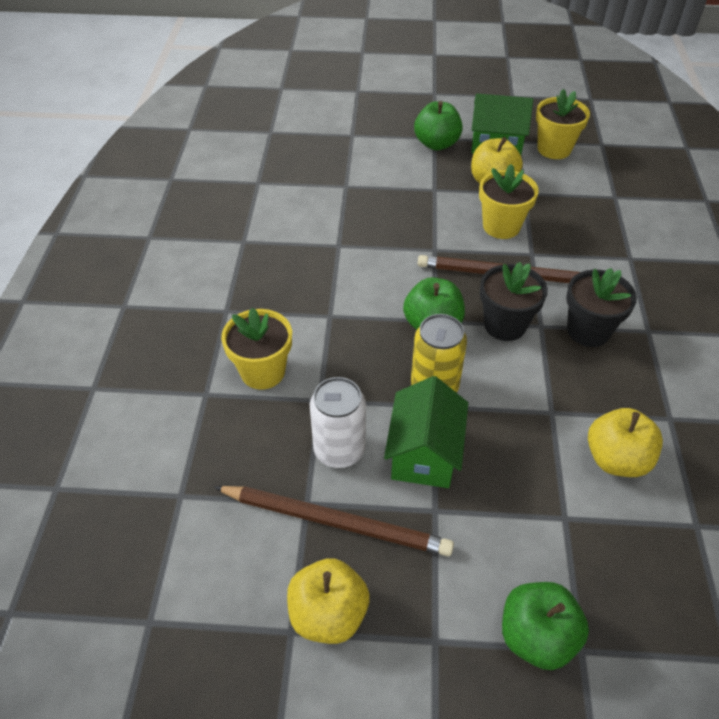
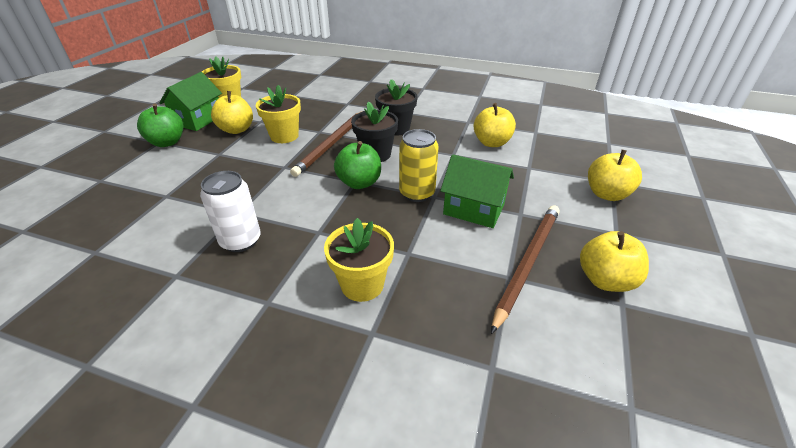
camera: 75 degrees left, 10 degrees down
white can [310,377,366,468] -> white can moved to [200,171,261,252]
green apple [502,582,589,670] -> yellow apple [588,150,642,201]

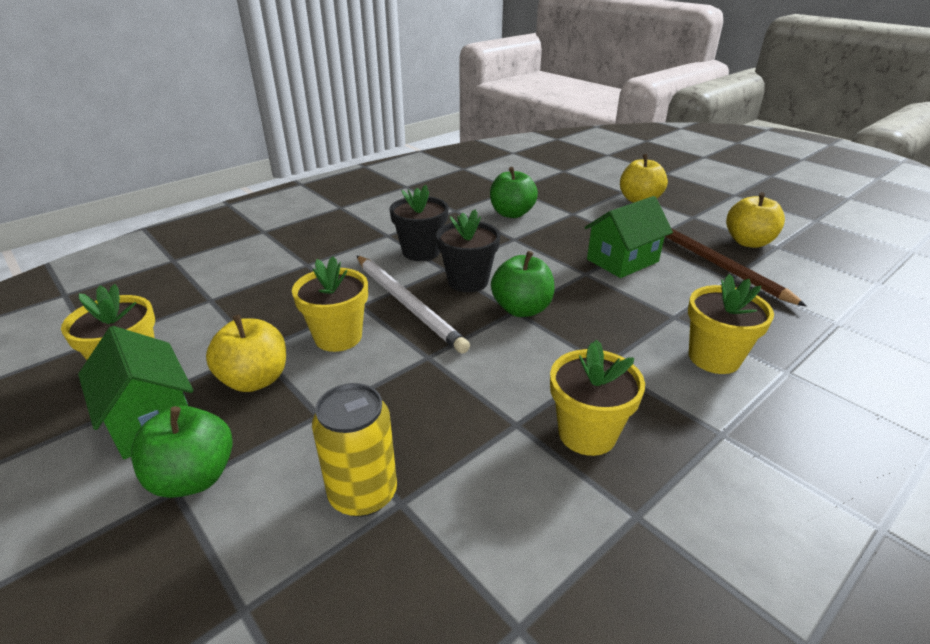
camera: 60 degrees left, 5 degrees down
white can [200,171,261,252] -> yellow flower pot [550,339,645,456]
brown pencil [290,111,363,177] -> white pencil [357,256,470,354]
yellow can [399,129,439,202] -> yellow can moved to [312,383,397,517]
yellow apple [473,103,516,147] -> green apple [490,167,538,218]

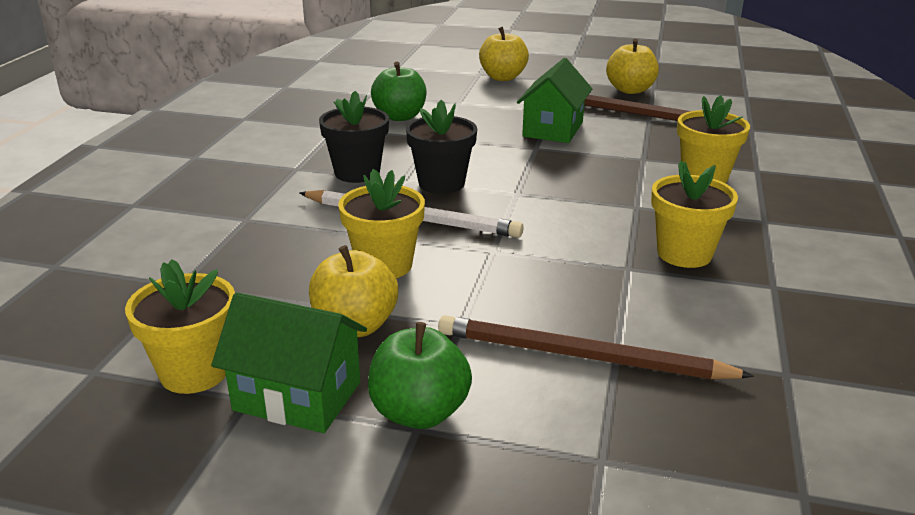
camera: 35 degrees left, 5 degrees down
yellow can [312,383,397,517] -> brown pencil [438,315,754,379]
green apple [491,251,554,317] -> none

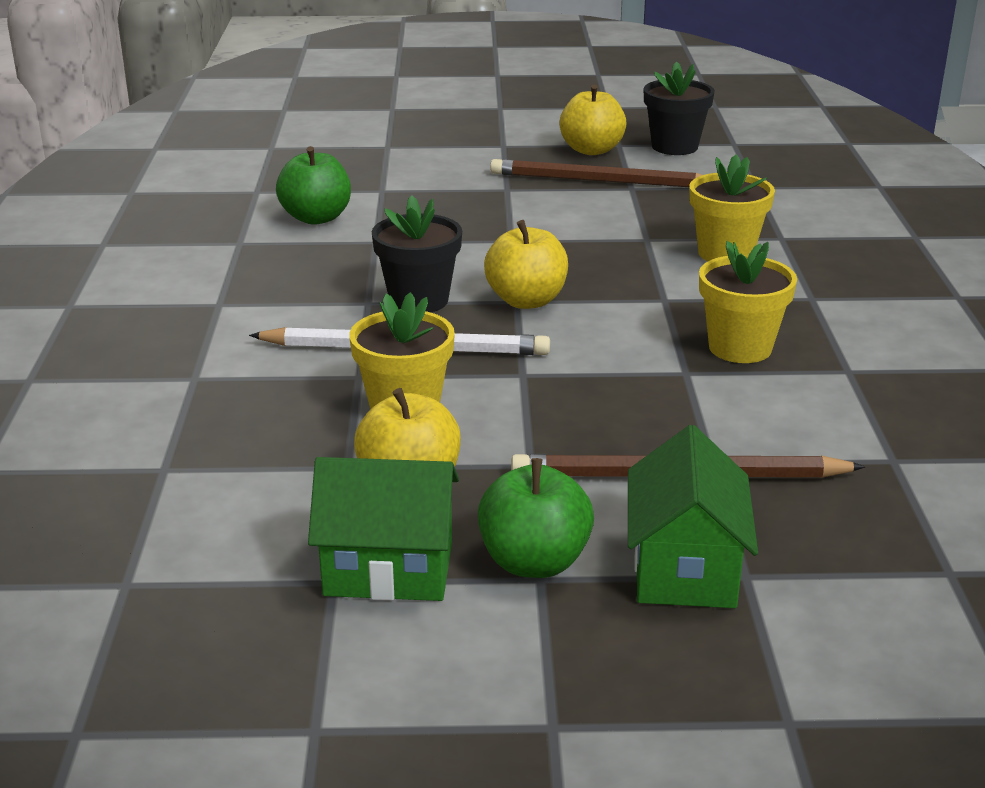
camera: 15 degrees left, 0 degrees up
yellow flower pot [125,259,235,394] -> none
black flower pot [319,91,389,183] -> black flower pot moved to [644,61,715,155]
yellow apple [479,27,529,81] -> yellow apple moved to [484,220,568,309]
green house [517,58,592,143] -> green house moved to [628,425,758,608]

